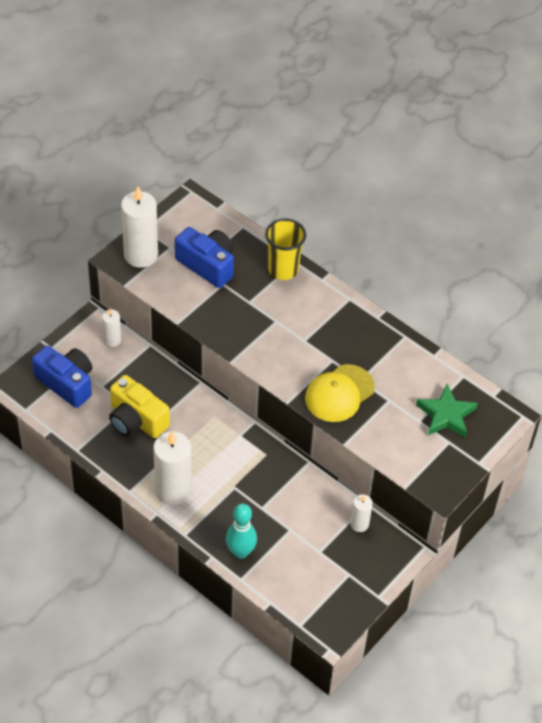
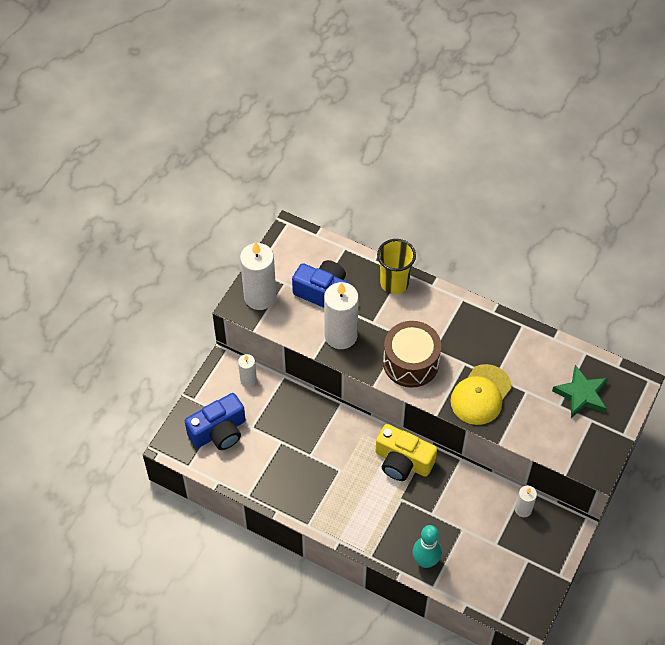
camera: 10 degrees left, 5 degrees up
blue camera [32,346,92,408] -> blue camera turned 120 degrees clockwise [185,393,246,450]
yellow camera [109,375,170,438] -> yellow camera moved to [376,424,437,481]
white candle [153,431,192,506] -> white candle moved to [324,282,359,349]
none -> brown drum [383,321,441,388]

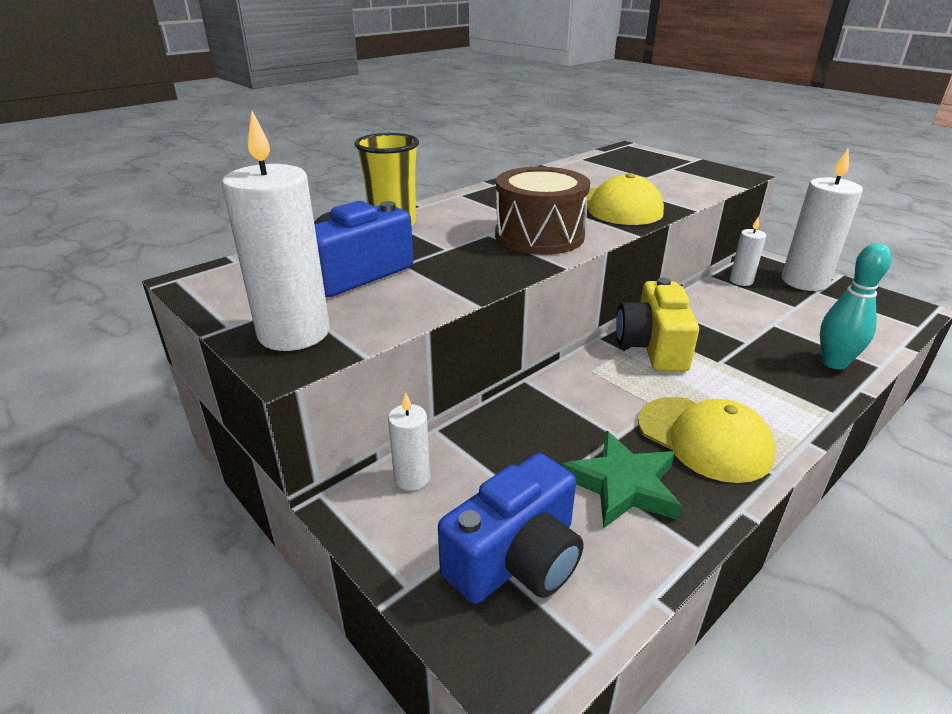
camera: 70 degrees left, 25 degrees down
blue camera [185,393,246,450] -> blue camera turned 60 degrees clockwise [438,453,583,604]
white candle [324,282,359,349] -> white candle moved to [782,149,863,291]
yellow camera [376,424,437,481] -> yellow camera turned 135 degrees clockwise [616,278,699,372]
green star [552,365,608,418] -> green star moved to [562,431,682,528]
none -> yellow cap [638,397,775,483]

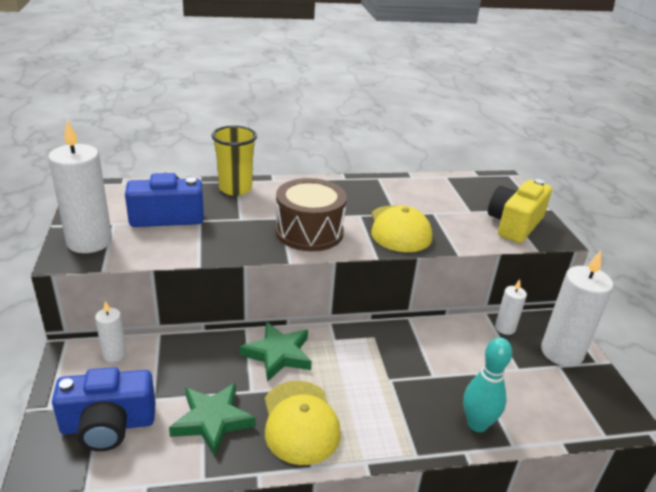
camera: 30 degrees right, 0 degrees up
yellow camera [616,278,699,372] -> yellow camera moved to [488,179,552,243]
none -> green star [240,322,312,382]

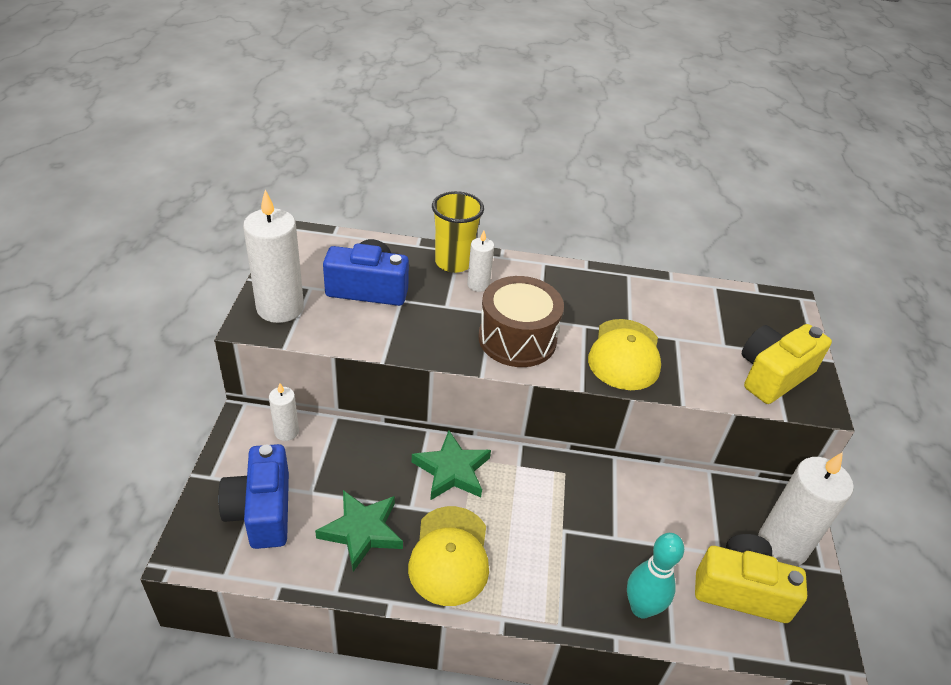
camera: 15 degrees right, 10 degrees up
blue camera [52,367,156,451] -> blue camera turned 75 degrees clockwise [218,444,289,549]
white candle [495,279,527,335] -> white candle moved to [467,231,494,292]
none -> yellow camera [695,534,807,623]

